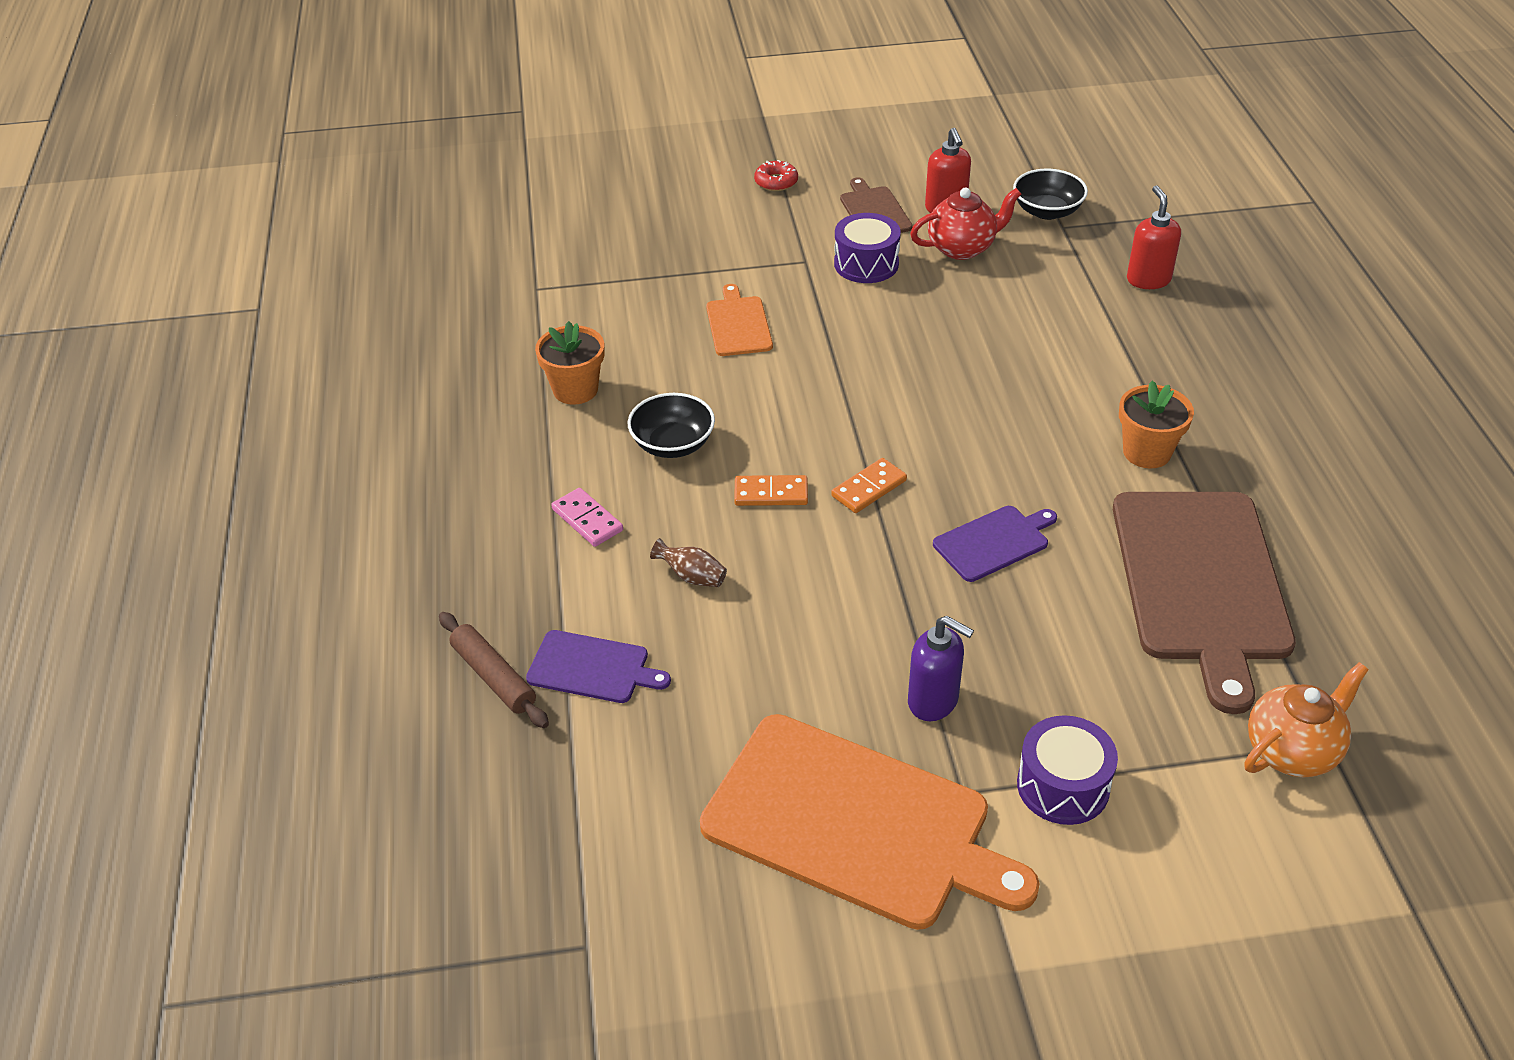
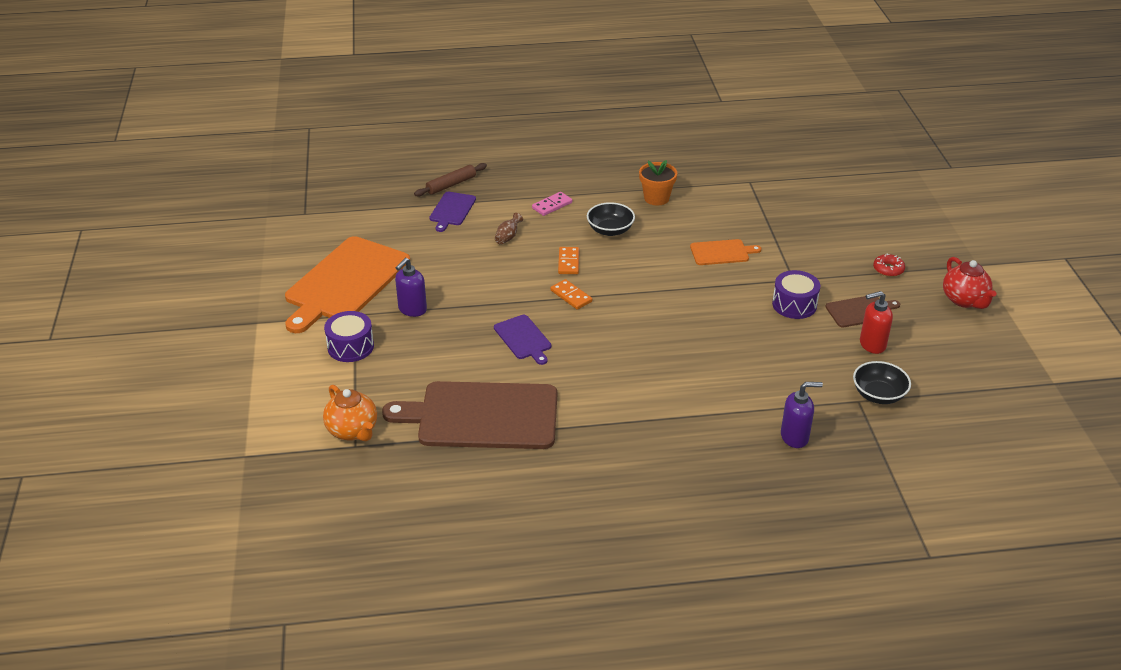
camera: 90 degrees right, 5 degrees down
red teapot [910,187,1021,260] -> red teapot moved to [943,257,997,309]
orange flower pot [1119,380,1194,468] -> none
red soap dispenser [1127,186,1181,289] -> purple soap dispenser [781,382,823,448]

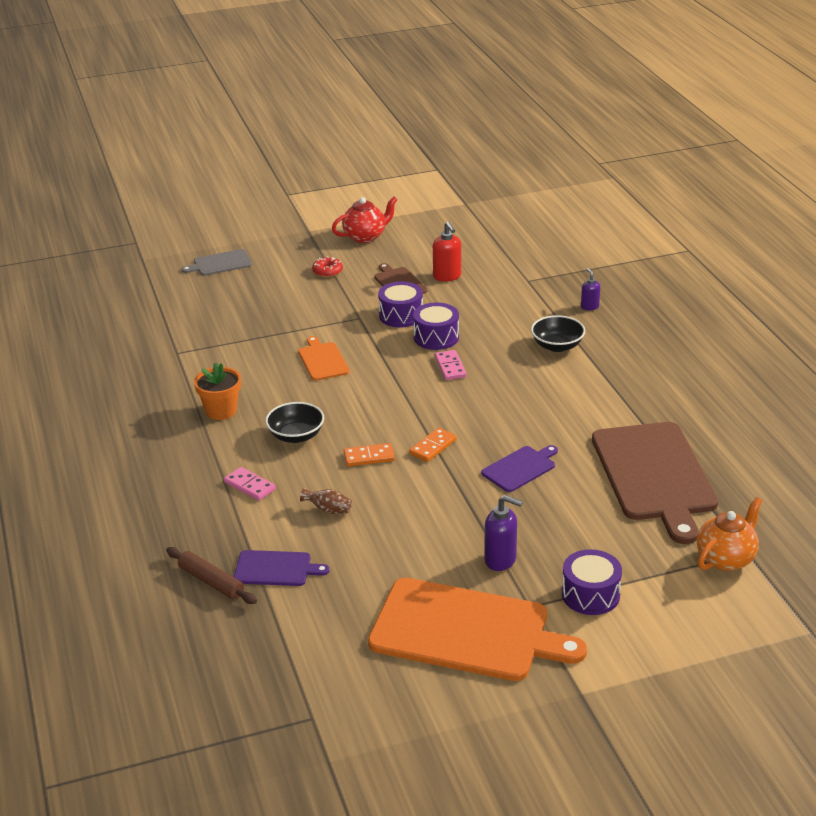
camera: 100 degrees left, 5 degrees down
purple soap dispenser [781,382,823,448] -> purple soap dispenser [581,268,600,310], size x0.62
black bowl [853,361,911,404] -> black bowl moved to [531,315,585,352]
none -> grey cutting board [181,249,252,276]
none -> purple drum [413,302,459,350]
none -> pink domino [435,350,467,380]

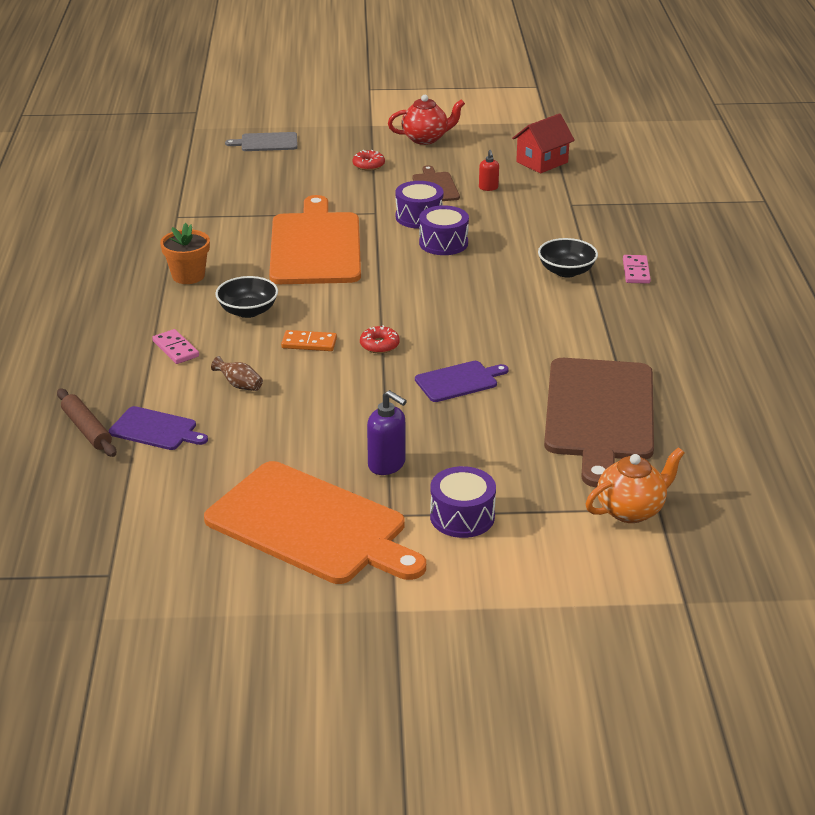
camera: 15 degrees right, 0 degrees up
orange cutting board [298,336,350,381] -> orange cutting board [269,195,361,284], size x2.14
orange domino [409,428,457,462] -> red donut [360,325,400,353]
red soap dispenser [433,222,461,282] -> red soap dispenser [479,150,499,191], size x0.62
pink domino [435,350,467,380] -> pink domino moved to [623,255,651,284]
purple soap dispenser [581,268,600,310] -> none
none -> red house [512,113,575,174]

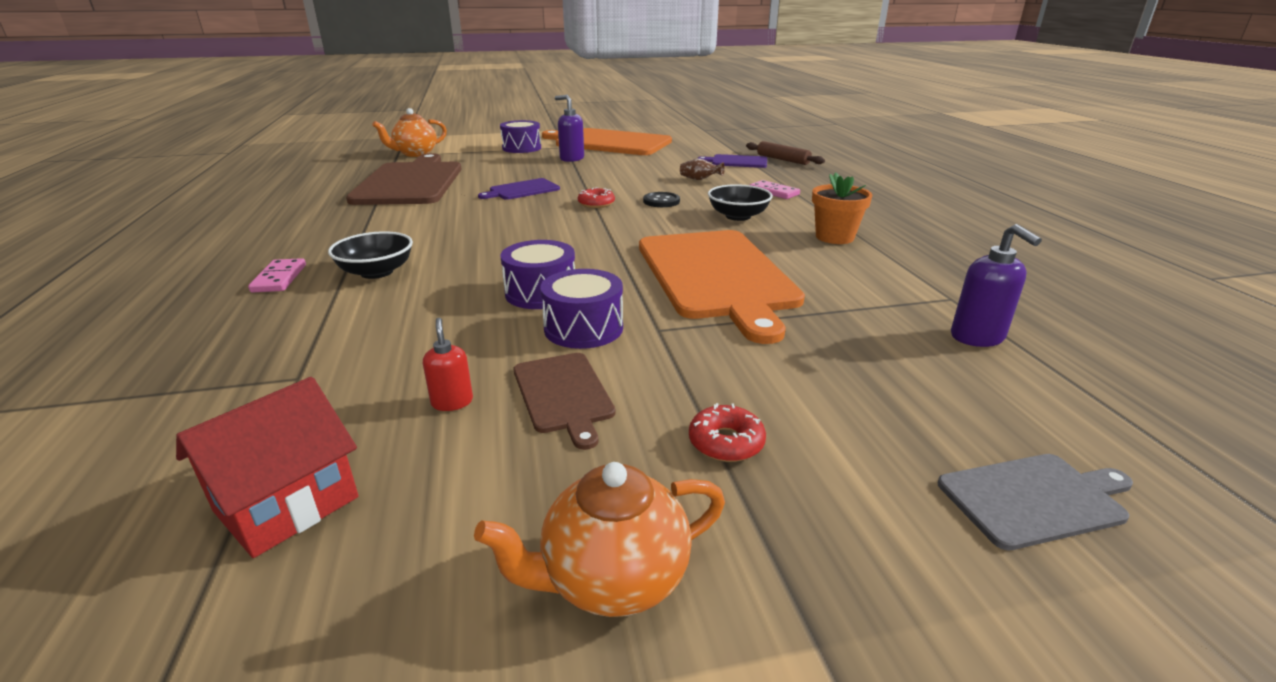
camera: 170 degrees right, 5 degrees down
orange domino [281,330,337,351] -> black button [643,192,680,207]
red teapot [388,95,465,145] -> orange teapot [474,462,725,617]
none -> purple soap dispenser [951,224,1042,347]

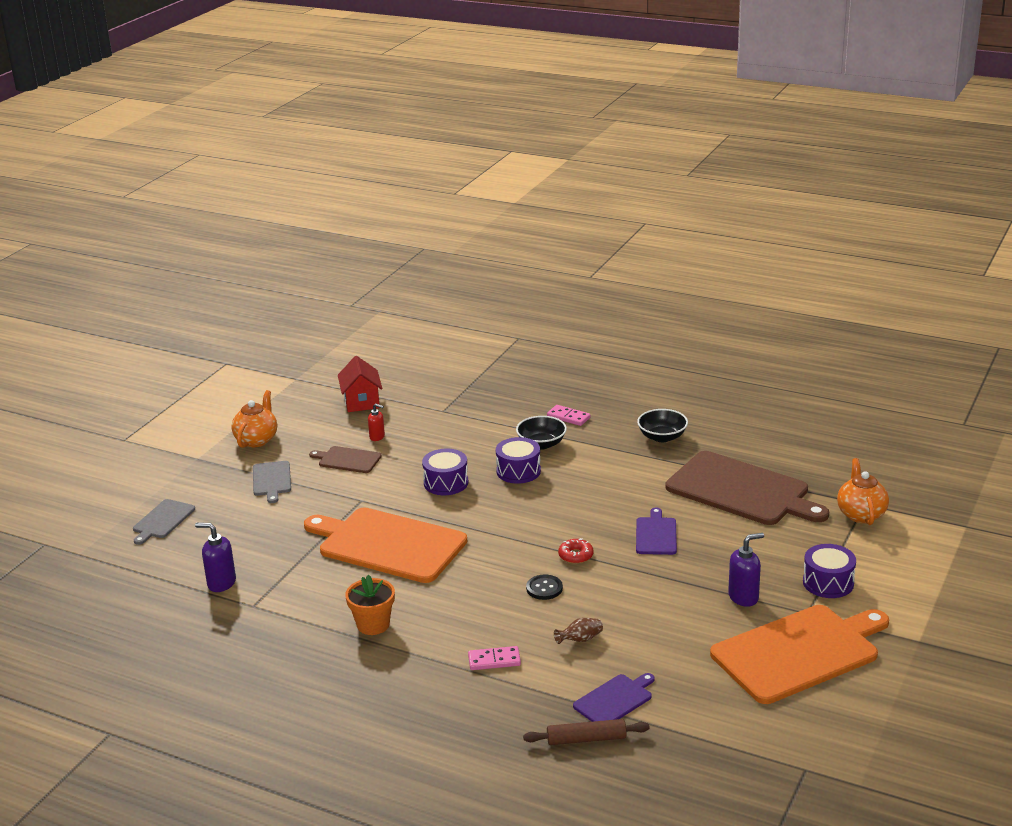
camera: 130 degrees right, 0 degrees up
purple drum [540,269,623,349] -> purple drum moved to [496,437,541,484]
red donut [689,403,766,462] -> grey cutting board [253,461,291,503]
black bowl [708,184,773,221] -> black bowl moved to [637,409,688,442]

